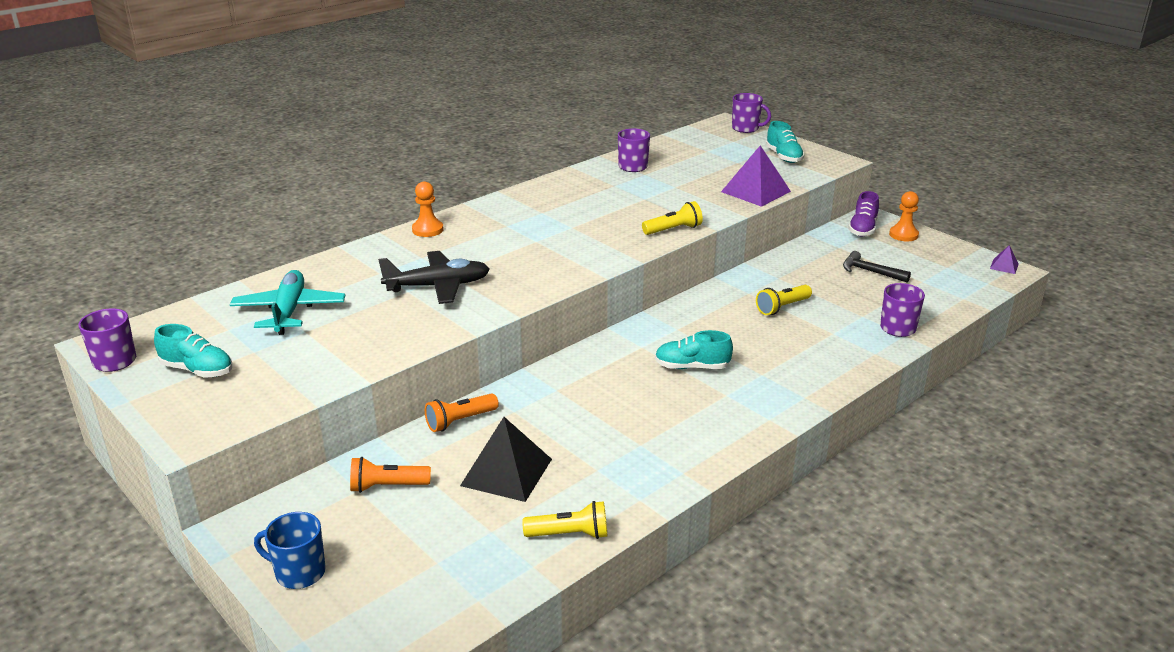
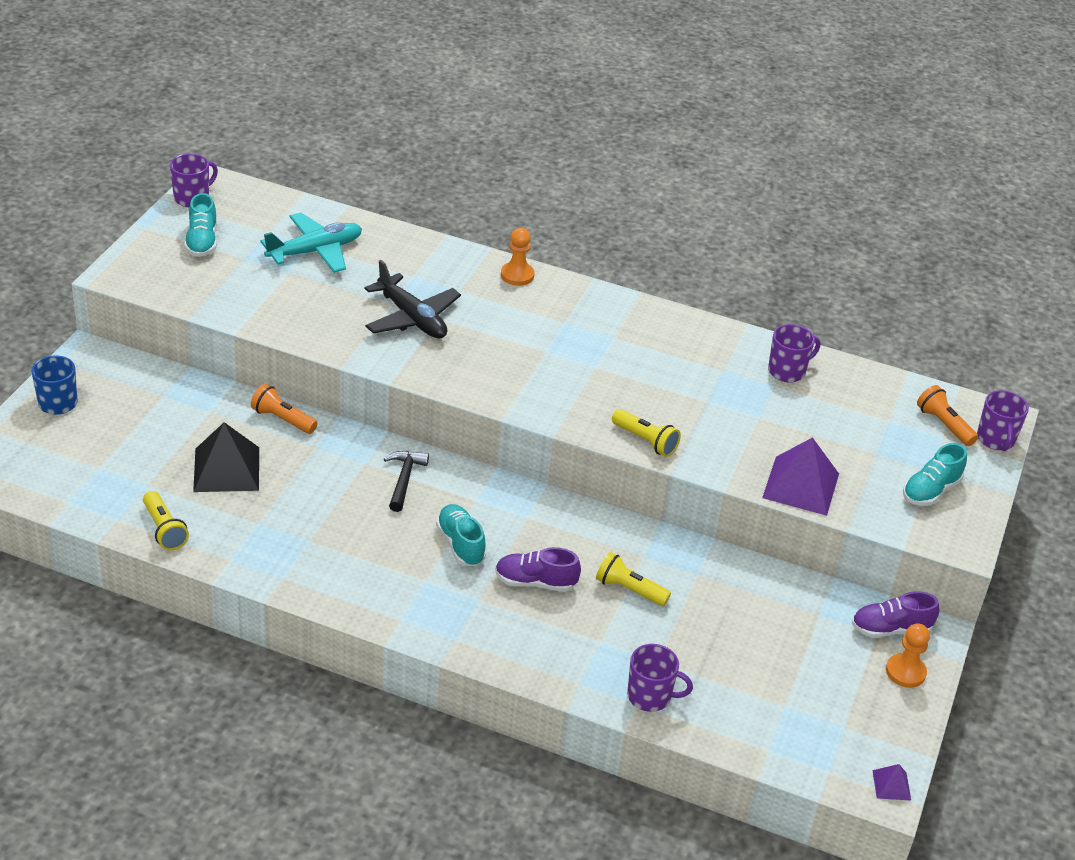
camera: 60 degrees right, 10 degrees up
orange flashlight [350,457,431,493] -> orange flashlight moved to [917,385,978,446]
black hammer [843,251,911,282] -> black hammer moved to [384,451,429,512]
none -> purple shoe [495,547,581,592]

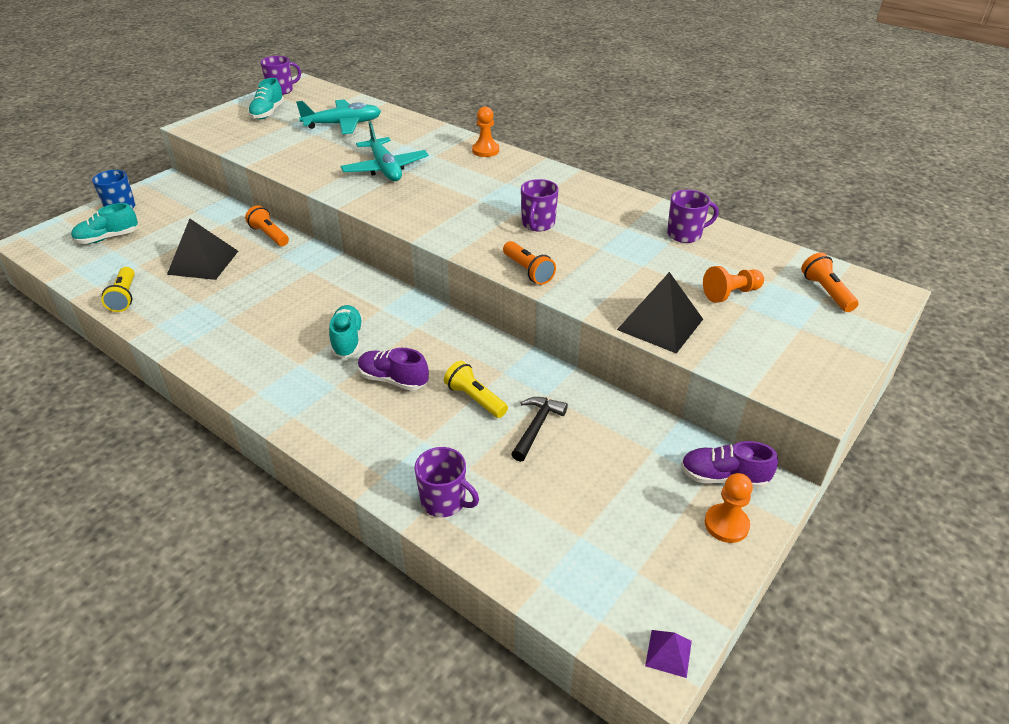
camera: 20 degrees right, 0 degrees up
black plane [364,260,461,338] -> turquoise plane [340,122,429,181]
black hammer [384,451,429,512] -> black hammer moved to [512,397,568,462]
yellow flashlight [612,409,681,457] -> orange flashlight [503,241,556,285]
purple pyramid [762,437,839,516] -> black pyramid [617,272,703,354]
turquoise shoe [903,443,967,506] -> turquoise shoe moved to [71,203,138,244]
purple mug [977,390,1029,451] -> purple mug moved to [521,179,559,231]
none -> orange pawn [703,266,764,303]

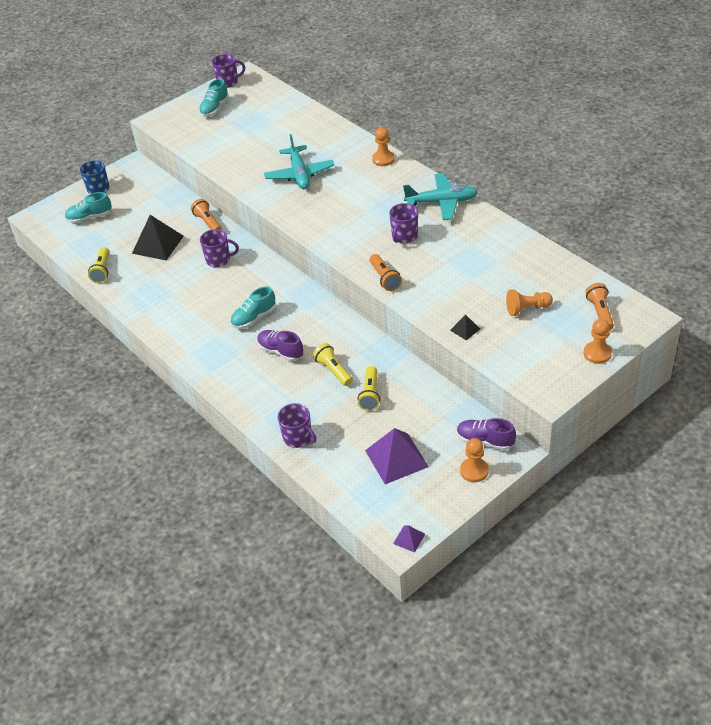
camera: 15 degrees right, 5 degrees up
turquoise plane [296,99,381,134] -> turquoise plane moved to [403,173,478,220]
turquoise shoe [329,305,363,358] -> turquoise shoe turned 135 degrees counterclockwise [230,286,276,329]
black hammer [512,397,568,462] -> yellow flashlight [358,366,380,411]
black pyramid [617,272,703,354] -> black pyramid [450,314,480,341], size x0.47
purple mug [667,190,719,243] -> purple mug moved to [200,229,239,267]
none -> purple pyramid [365,428,429,484]
none -> orange pawn [584,319,612,364]

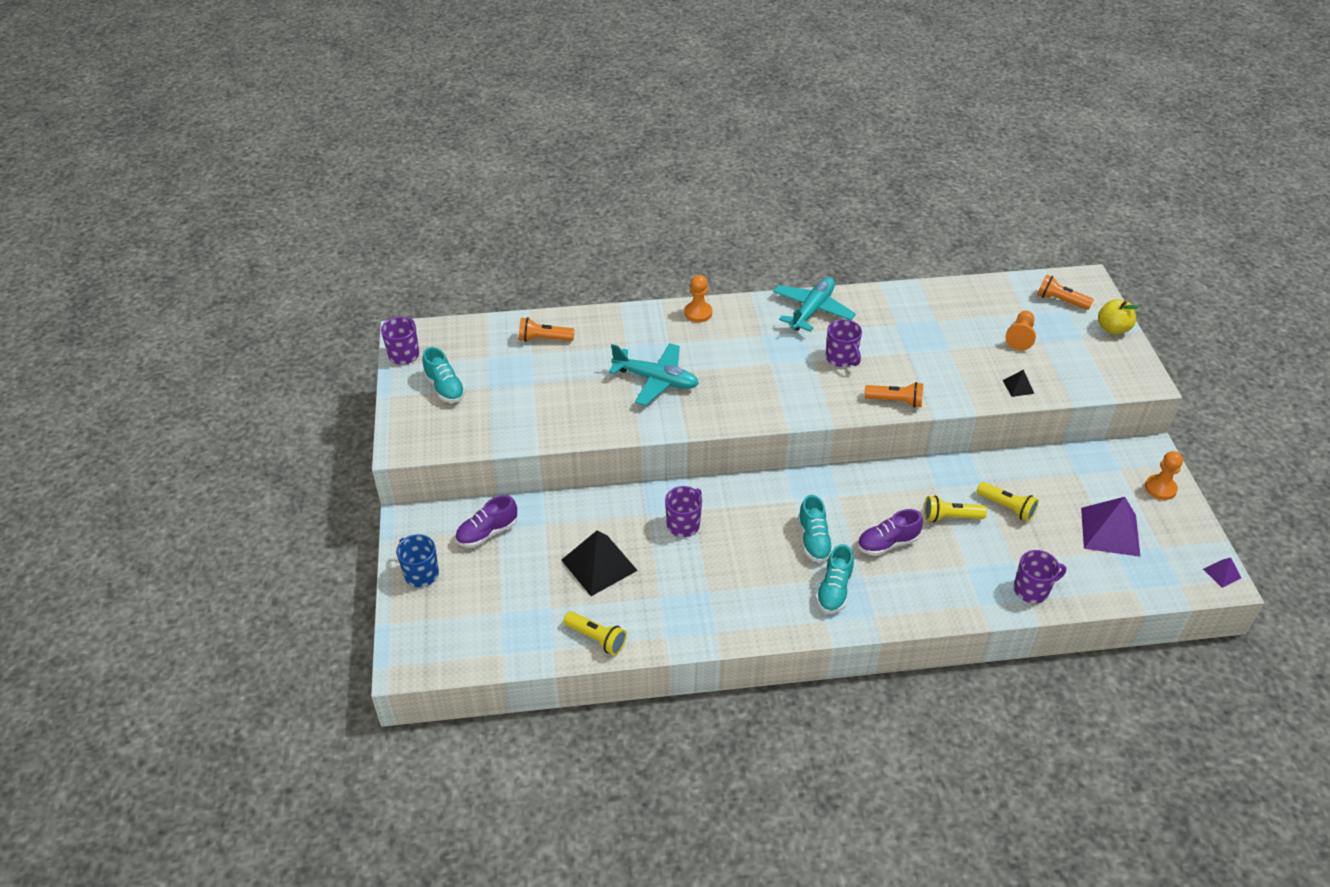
camera: 60 degrees left, 0 degrees up
turquoise shoe [65,192,112,223] -> turquoise shoe moved to [816,544,854,613]
orange flashlight [191,199,222,230] -> orange flashlight moved to [519,317,574,342]
purple shoe [457,418,516,450] -> purple shoe moved to [455,495,517,547]
orange pawn [584,319,612,364] -> yellow apple [1098,299,1139,334]

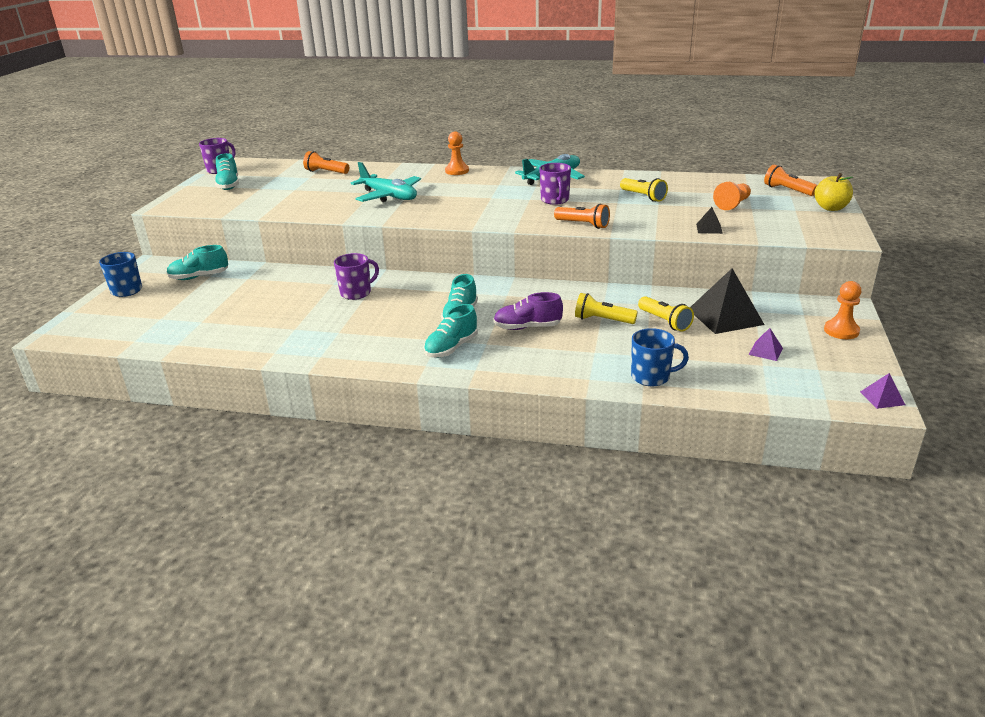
camera: 20 degrees right, 15 degrees down
purple shoe [455,495,517,547] -> turquoise shoe [167,245,228,280]
black pyramid [562,530,638,596] -> black pyramid moved to [690,268,765,334]
yellow flashlight [564,611,627,655] -> yellow flashlight moved to [620,178,668,202]
purple mug [1014,550,1066,603] -> blue mug [631,328,689,386]
purple pyramid [1081,497,1140,557] -> purple pyramid [749,328,783,361], size x0.47

